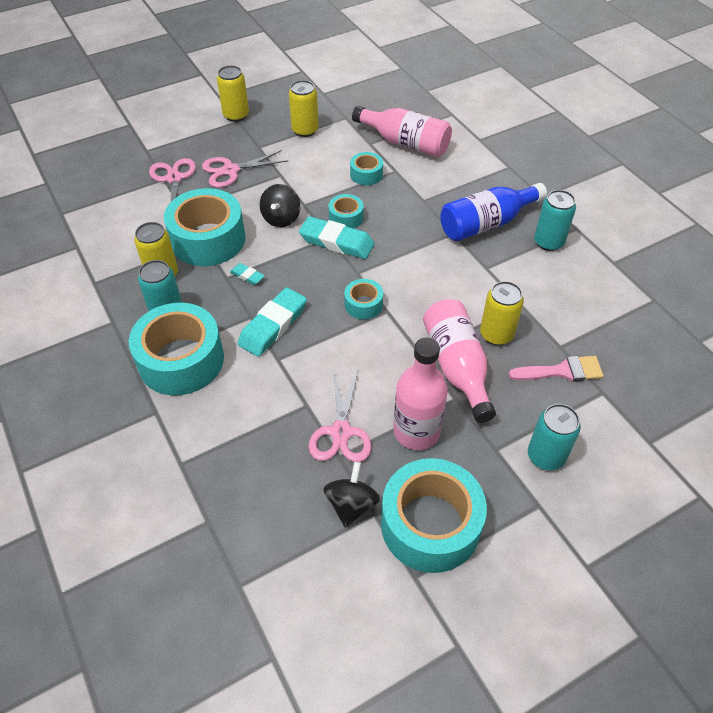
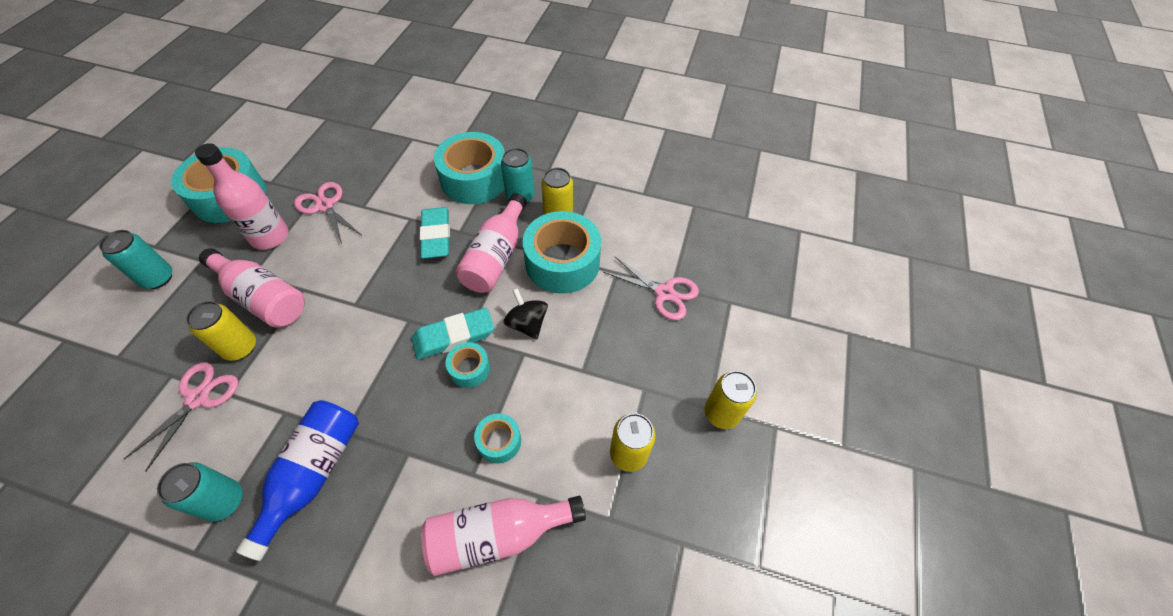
camera: 135 degrees right, 5 degrees up
pink scissors [202,150,288,188] -> pink scissors moved to [124,362,238,471]
turquoise eraser [230,263,265,285] -> pink bottle [456,193,527,293]
black spinning top [323,462,380,528] -> none
turquoise tape [344,279,383,319] -> none
pink brush [509,356,603,382] -> none

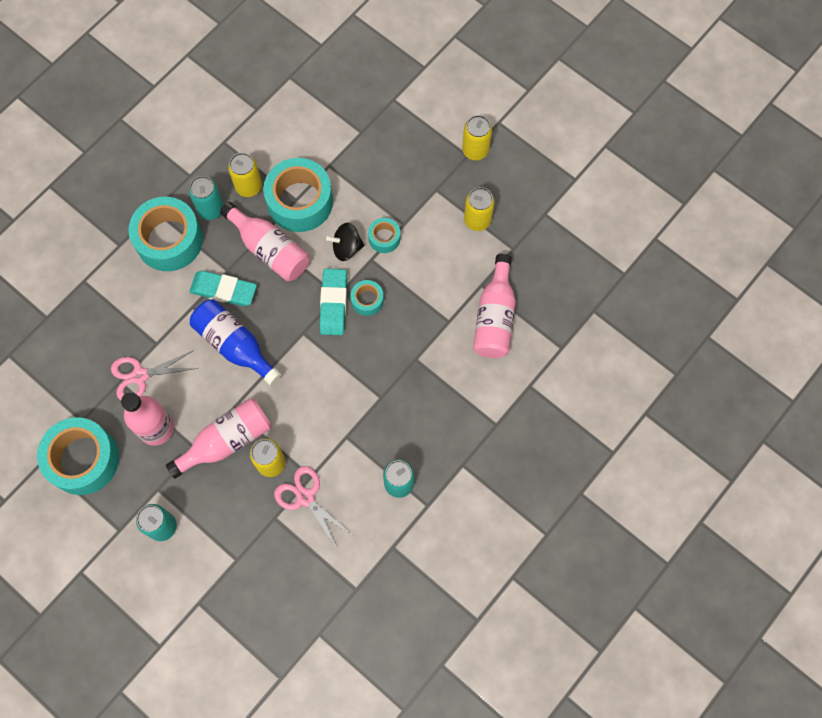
camera: 65 degrees left, 15 degrees up
blue bottle [236,400,359,561] -> blue bottle moved to [190,299,281,386]
turquoise tape [474,414,521,463] -> turquoise tape moved to [368,218,400,253]
pink scissors [603,256,699,320] -> none

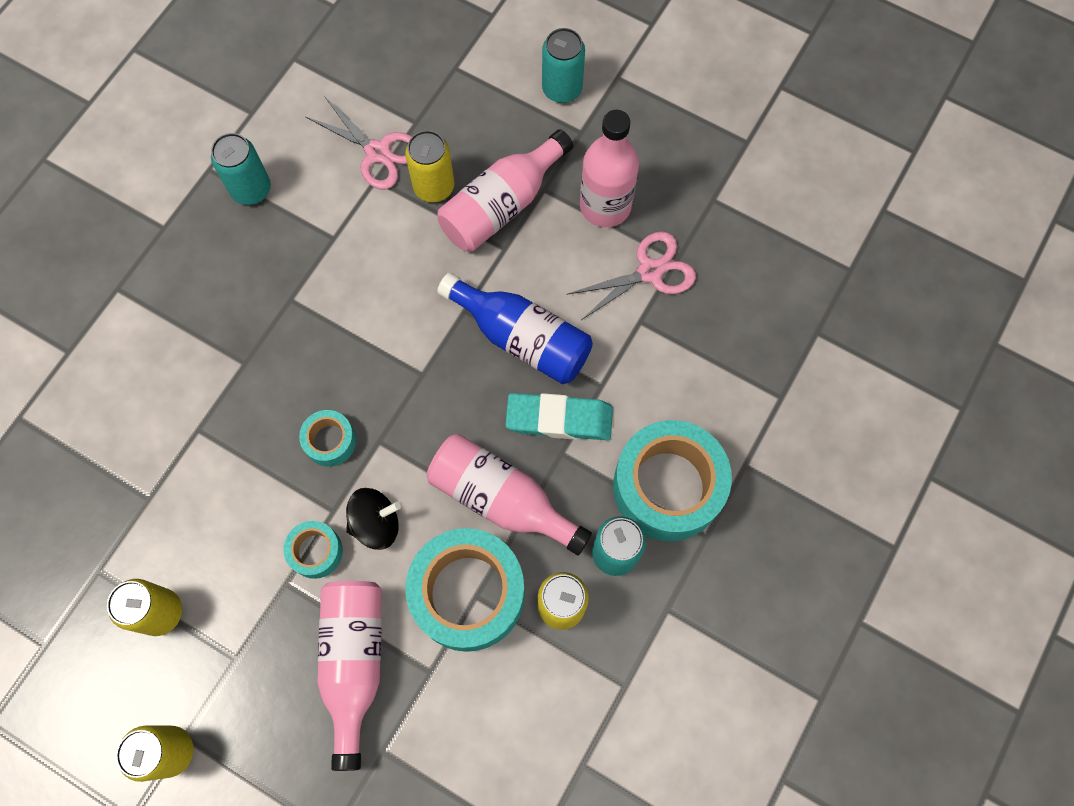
camera: 170 degrees right, 0 degrees up
turquoise tape [37,417,119,495] -> none
turquoise eraser [320,269,347,335] -> none
pink bottle [473,254,516,358] -> pink bottle moved to [317,581,382,771]

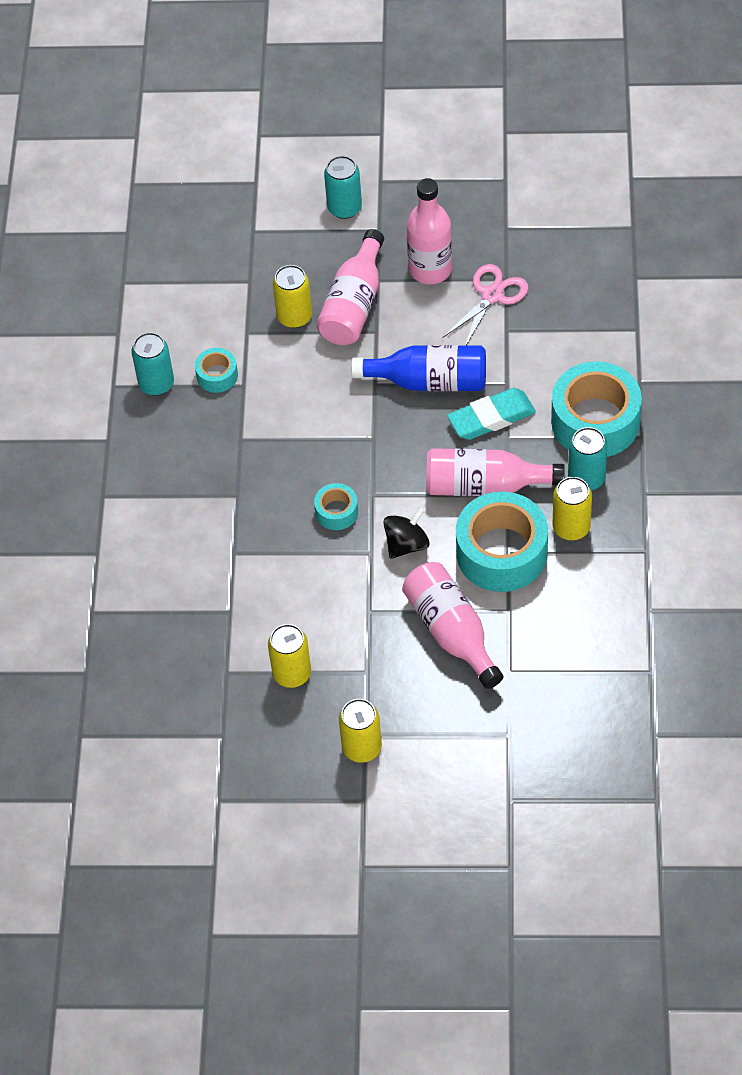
camera: 25 degrees left, 15 degrees down
turquoise tape [284,521,343,579] -> turquoise tape moved to [195,348,238,393]
pink scissors [306,96,412,189] -> none

